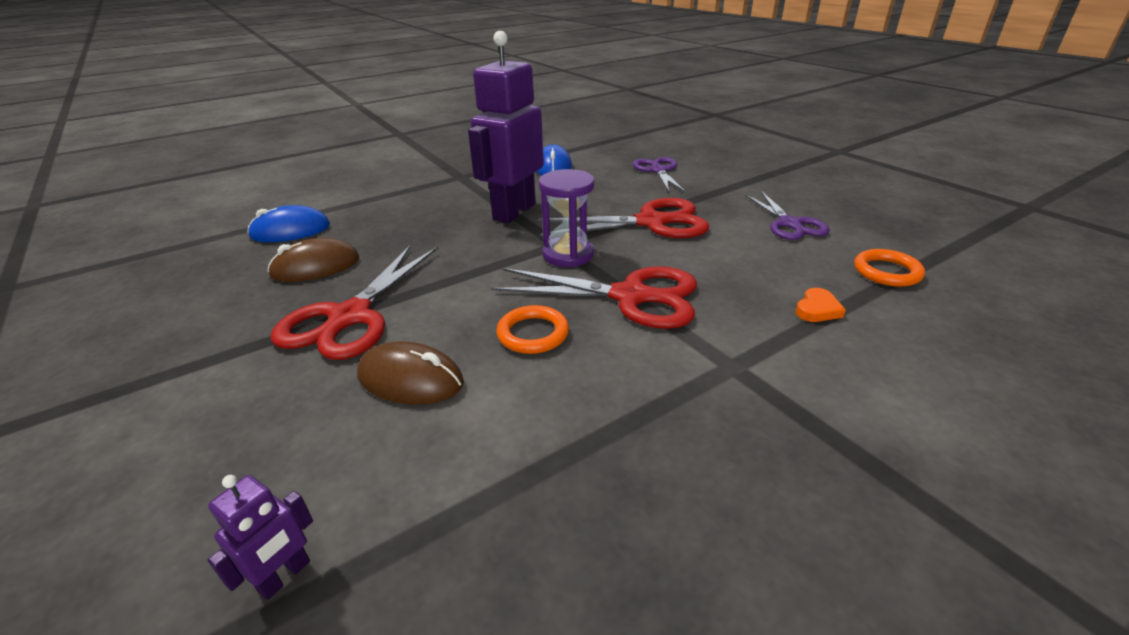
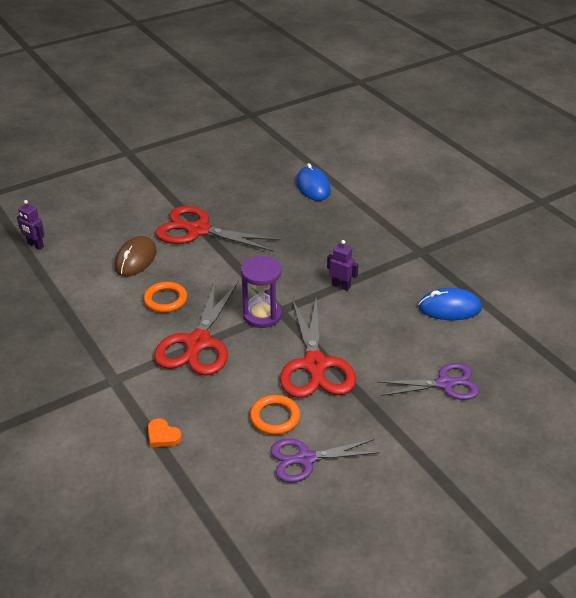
camera: 90 degrees right, 5 degrees up
brown mouse [267,238,359,282] -> none
purple robot [468,31,544,223] -> purple robot [327,240,359,291], size x0.42
orange ring [854,249,925,287] -> orange ring moved to [250,395,300,435]

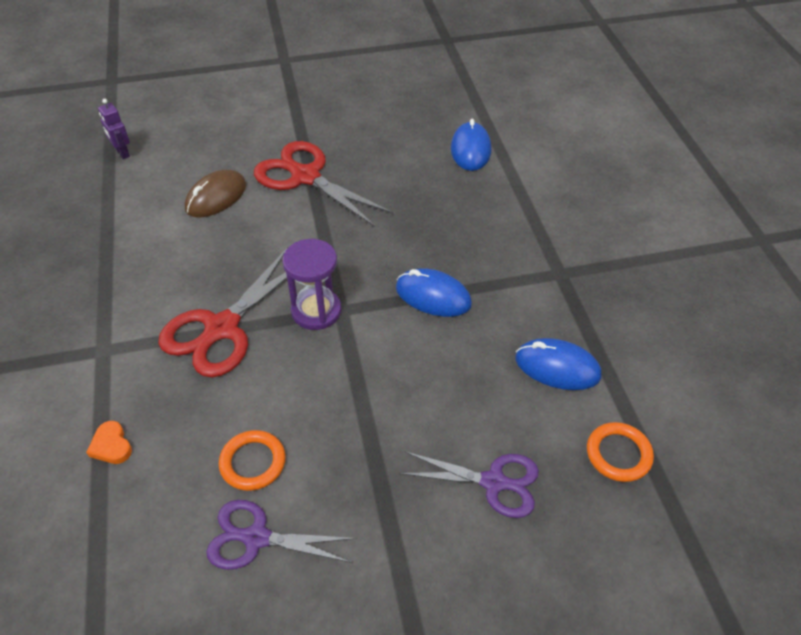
camera: 20 degrees right, 10 degrees up
orange ring [143,282,187,313] -> orange ring moved to [587,422,654,482]
red scissors [280,298,356,398] -> none
purple robot [327,240,359,291] -> blue mouse [396,268,472,317]

